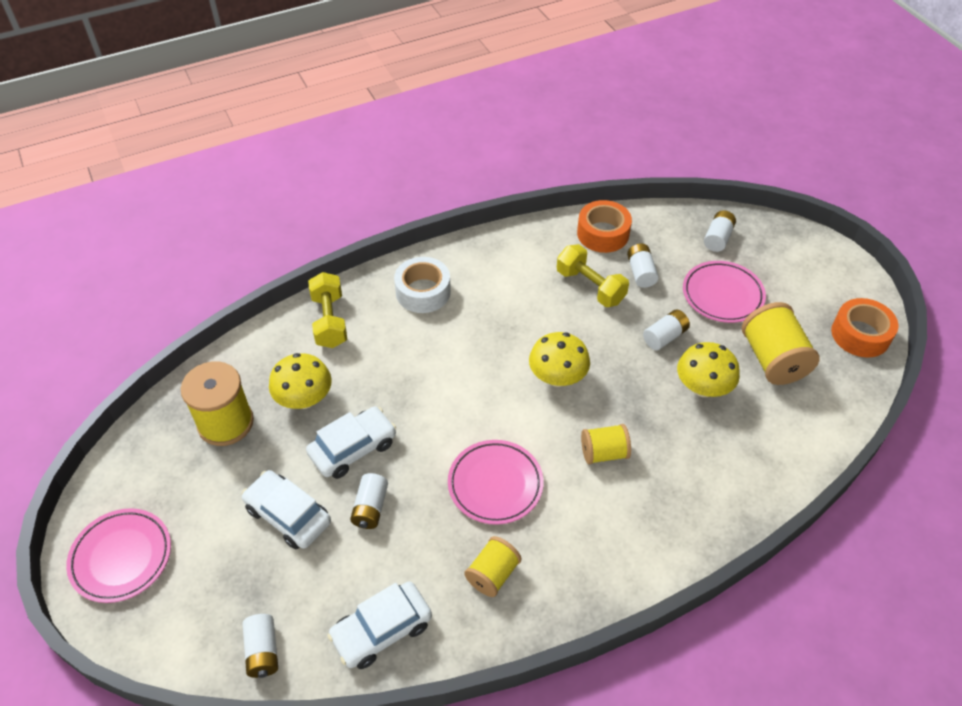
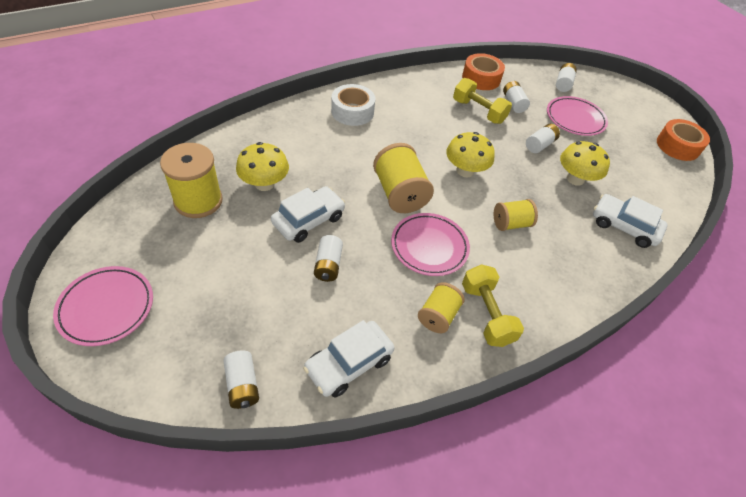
camera: 10 degrees left, 0 degrees up
white car [242,470,331,550] -> white car moved to [593,194,668,248]
yellow dumbbell [308,272,347,348] -> yellow dumbbell moved to [462,264,524,347]
yellow spool [742,302,820,385] -> yellow spool moved to [373,143,434,213]

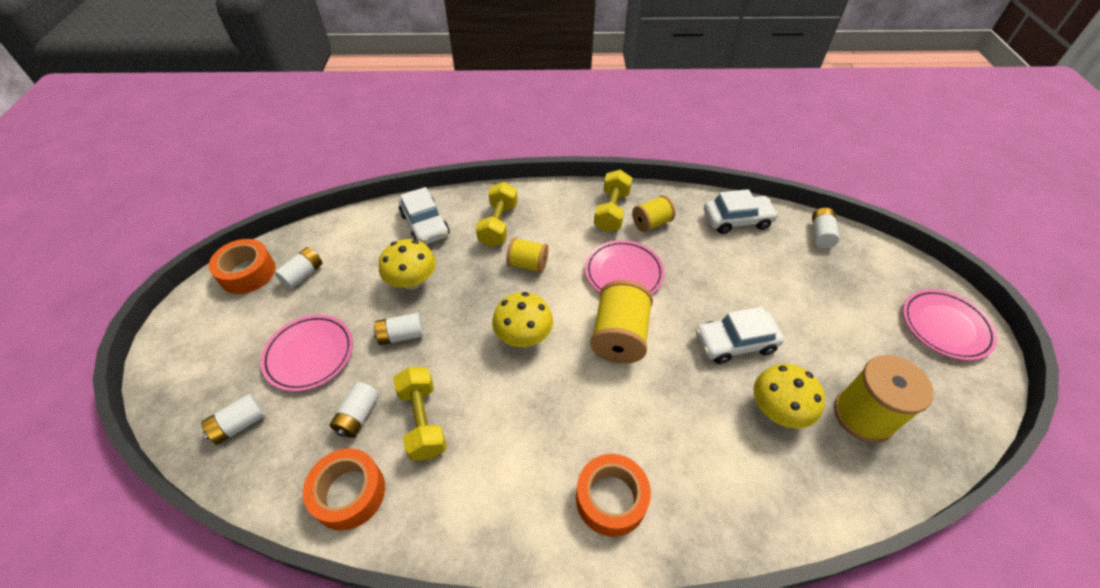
camera: 145 degrees left, 0 degrees up
white battery [314,235,343,282] -> white battery moved to [274,247,322,289]
white tape [331,84,375,126] -> orange tape [576,454,651,537]
none -> yellow dumbbell [476,182,518,247]

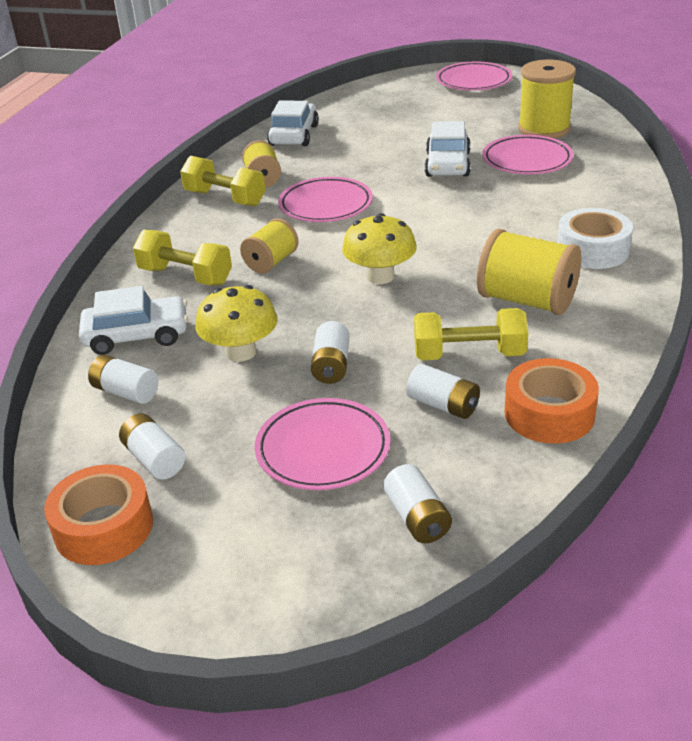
camera: 70 degrees left, 15 degrees down
orange tape [576,454,651,537] -> white tape [557,208,633,269]
yellow spool [590,280,653,364] -> yellow spool moved to [477,229,581,315]
yellow mushroom [753,364,825,429] -> pink plate [482,135,573,175]
white battery [812,208,839,248] -> white battery moved to [88,355,158,404]

